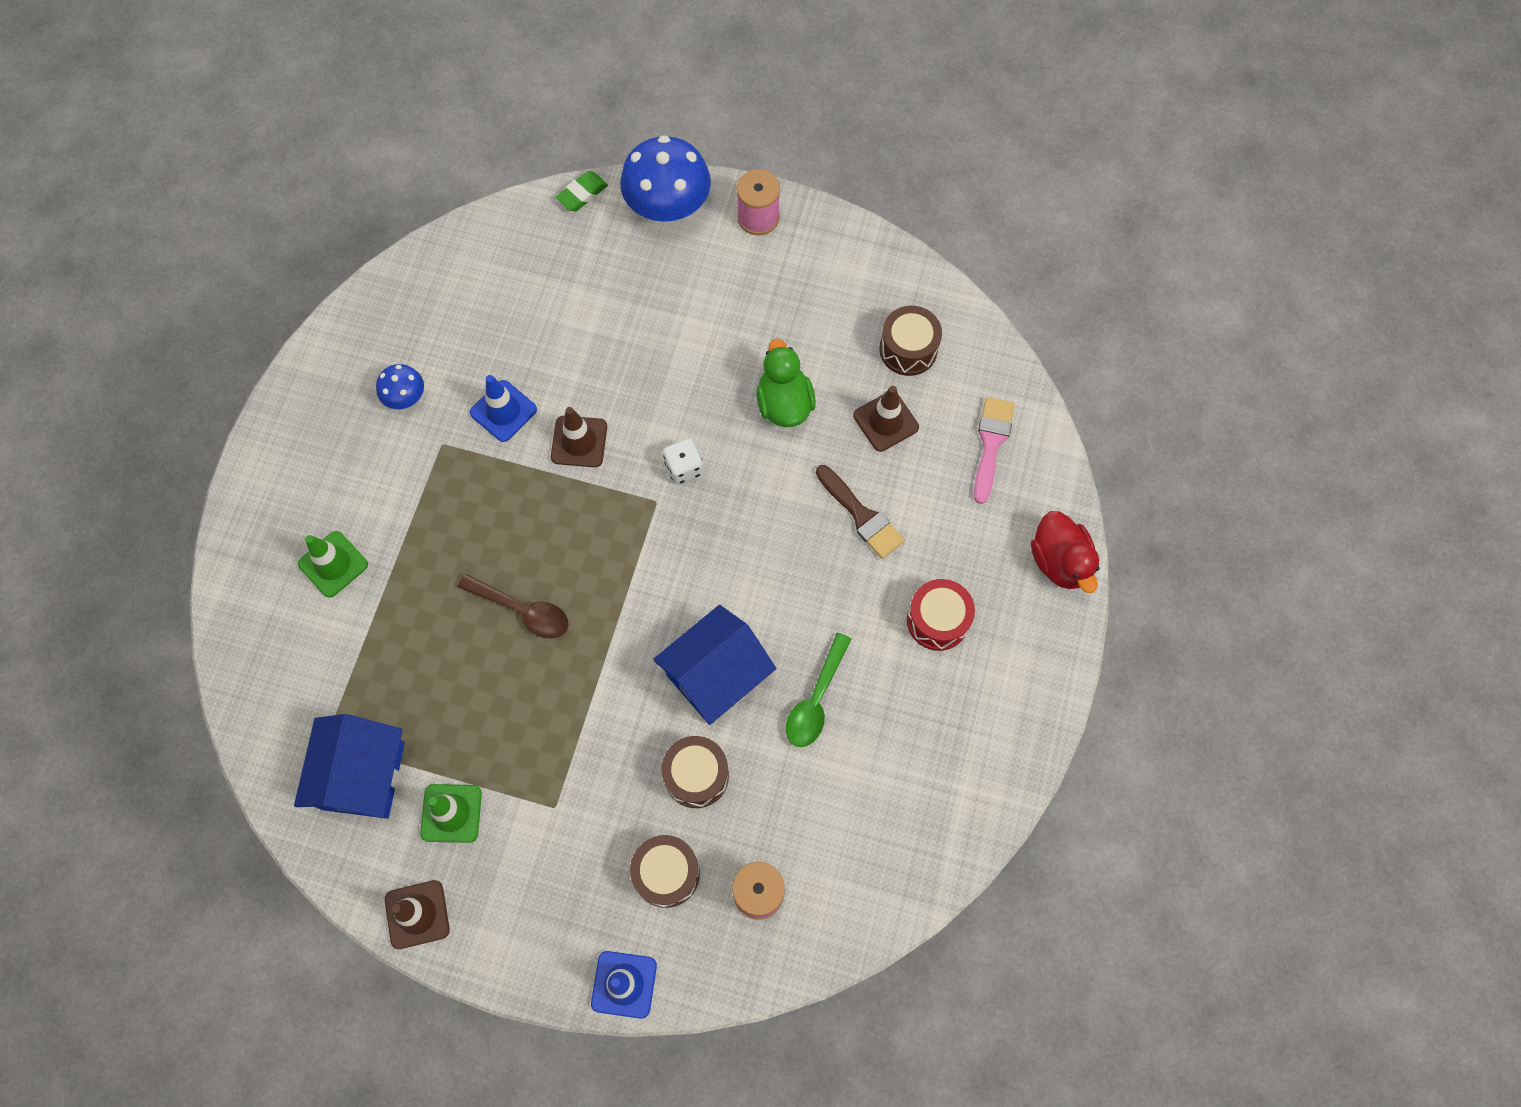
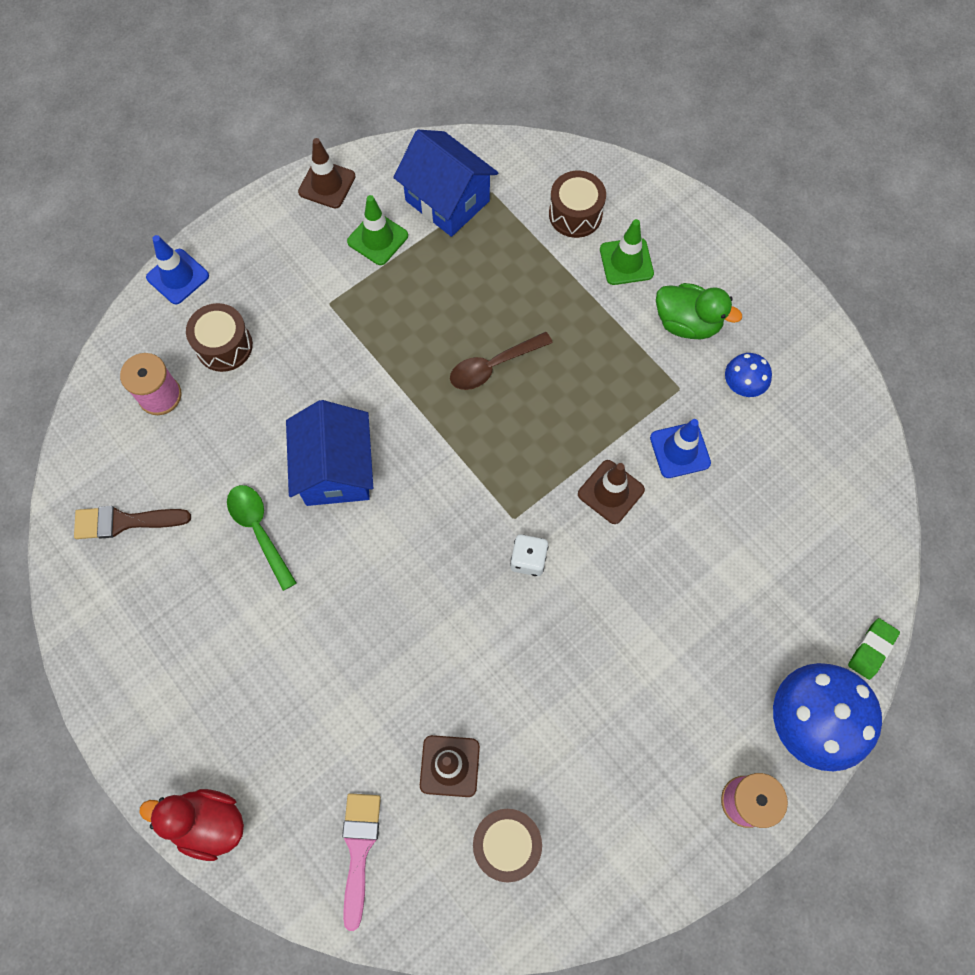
camera: 125 degrees right, 0 degrees up
green eraser [556,171,608,211] -> green eraser turned 45 degrees clockwise [848,618,900,680]
brown drum [662,736,729,808] -> brown drum moved to [549,171,606,238]
green duck [756,338,816,427] -> green duck moved to [656,283,742,339]
brown brush [816,465,905,559] -> brown brush moved to [74,506,191,539]
red drum [907,579,975,651] -> none
pink brush [974,397,1015,504] -> pink brush turned 135 degrees counterclockwise [342,793,381,931]

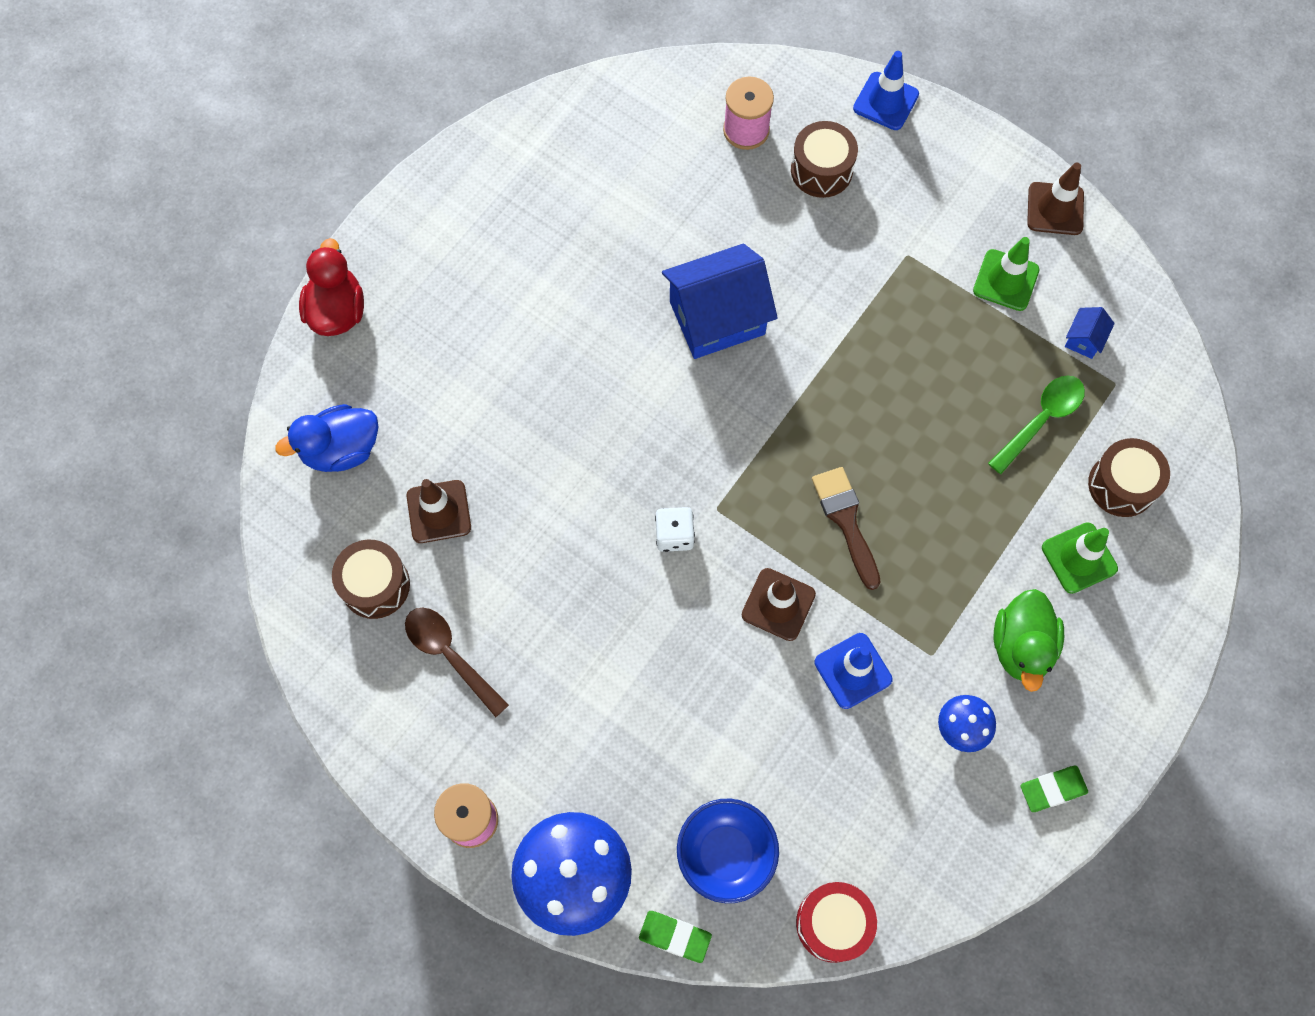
camera: 75 degrees right, 0 degrees up
brown brush [74,506,191,539] -> brown brush moved to [812,467,881,590]
green spoon [227,485,297,591] -> green spoon moved to [988,375,1085,474]
pink brush [342,793,381,931] -> blue duck [275,404,378,472]
blue house [393,130,498,237] -> blue house [1065,307,1115,359], size x0.42
brown spoon [450,332,553,390] -> brown spoon moved to [405,608,509,717]
none -> blue bowl [677,799,779,903]
none -> red drum [796,882,877,963]
none -> green eraser [1020,766,1088,812]

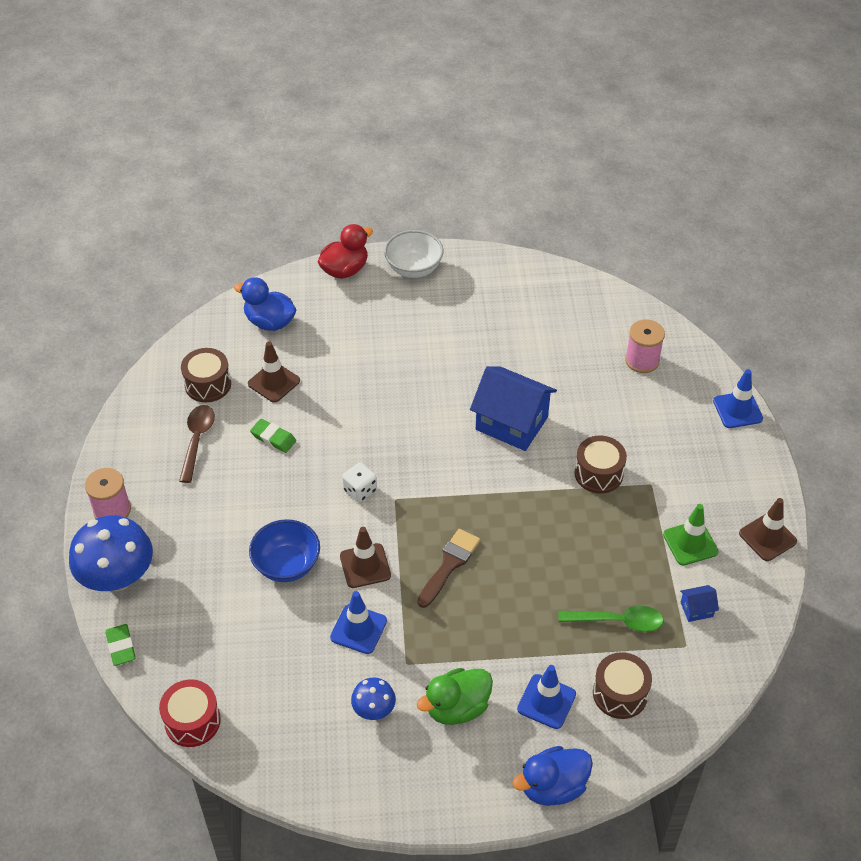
camera: 50 degrees right, 20 degrees down
blue bowl [677,799,779,903] -> blue bowl moved to [249,519,320,582]
brown drum [791,121,858,198] -> brown drum moved to [574,436,627,494]
green eraser [1020,766,1088,812] -> green eraser moved to [250,419,296,453]
green traffic cone [1042,522,1118,594] -> blue traffic cone [517,665,576,729]
none -> white bowl [384,230,444,278]
none -> blue duck [512,746,593,806]

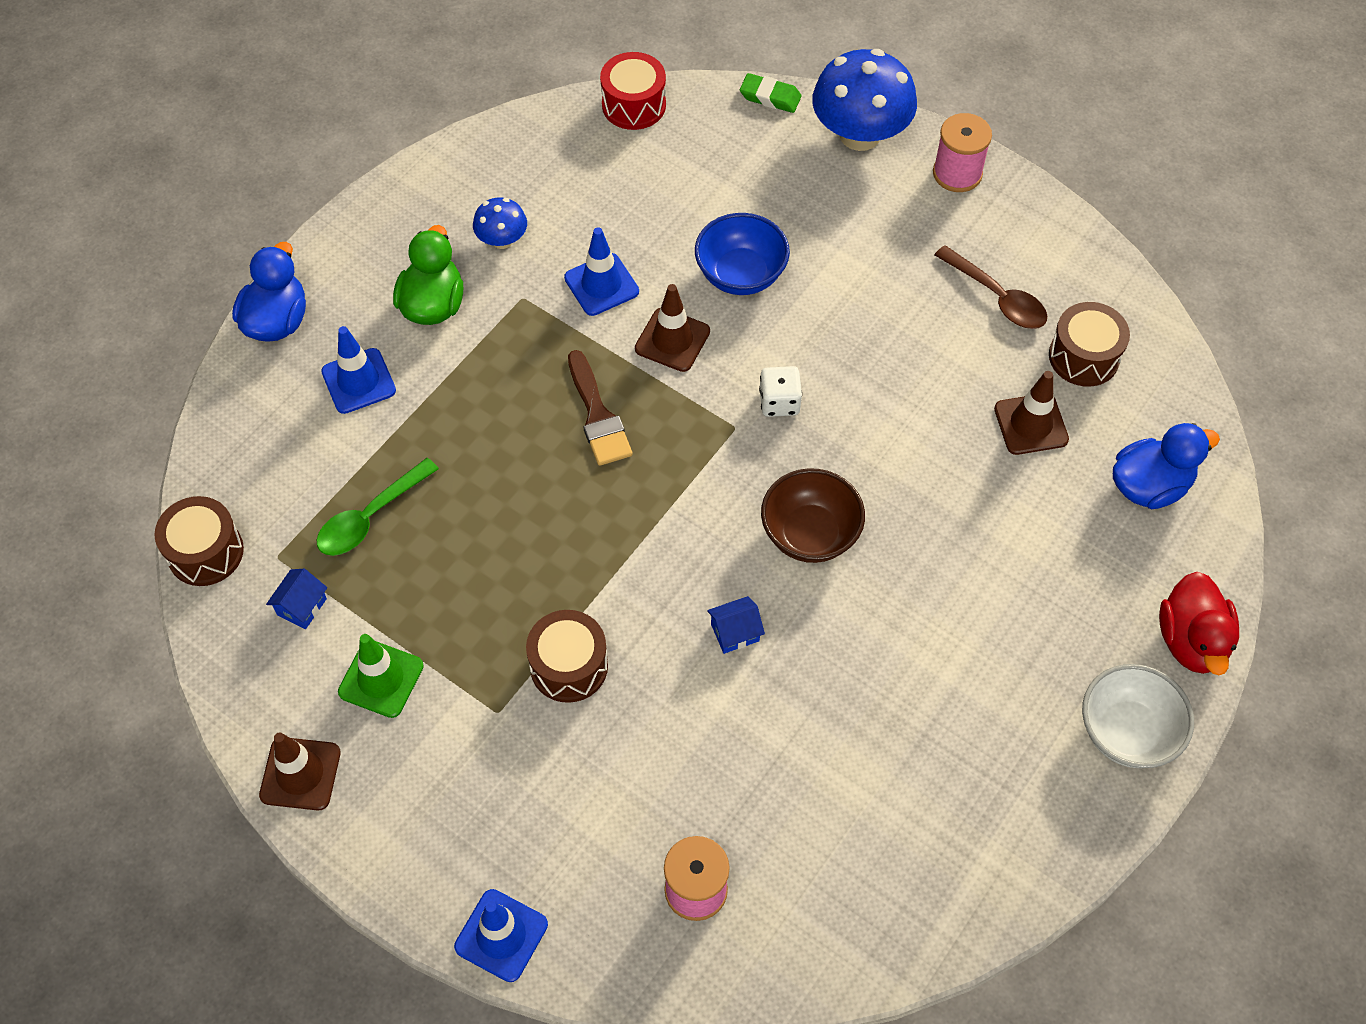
camera: 130 degrees right, 10 degrees up
green eraser [250,419,296,453] -> none
blue house [470,366,557,451] -> blue house [707,596,765,654], size x0.42
brown drum [593,652,652,719] -> brown drum moved to [155,496,244,586]
none -> brown bowl [761,468,865,563]

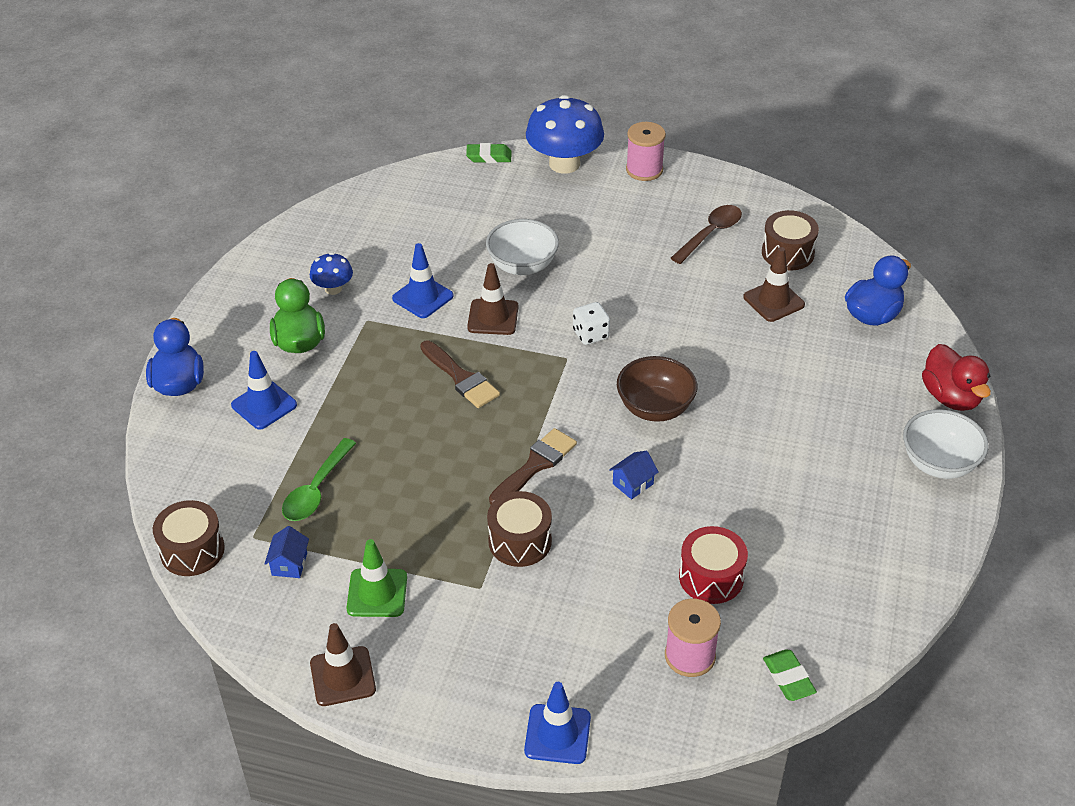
camera: 20 degrees left, 15 degrees down
red drum [600,52,666,130] -> red drum moved to [679,526,748,604]
blue bowl [695,213,790,295] -> white bowl [486,219,559,275]
brown spoon [935,245,1047,329] -> brown spoon turned 75 degrees counterclockwise [671,205,742,264]
none -> brown brush [489,428,577,504]
none -> green eraser [763,649,817,701]

